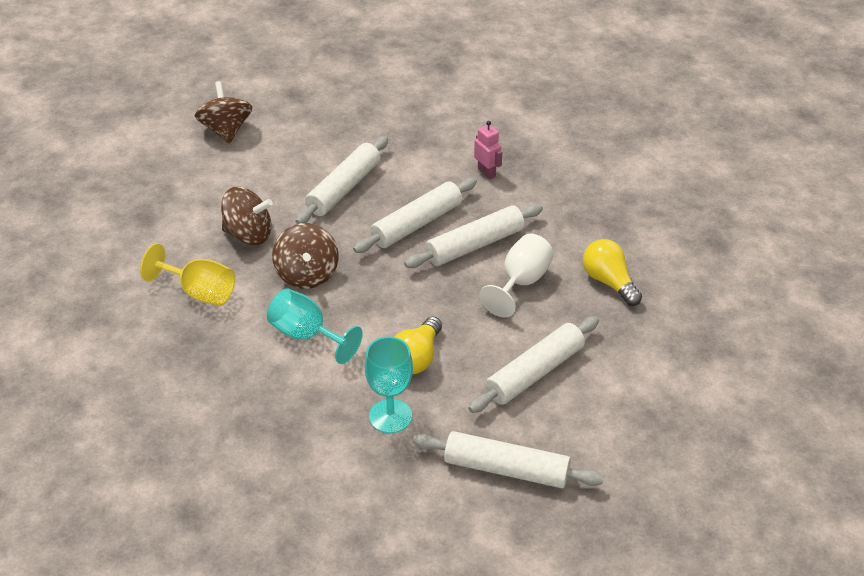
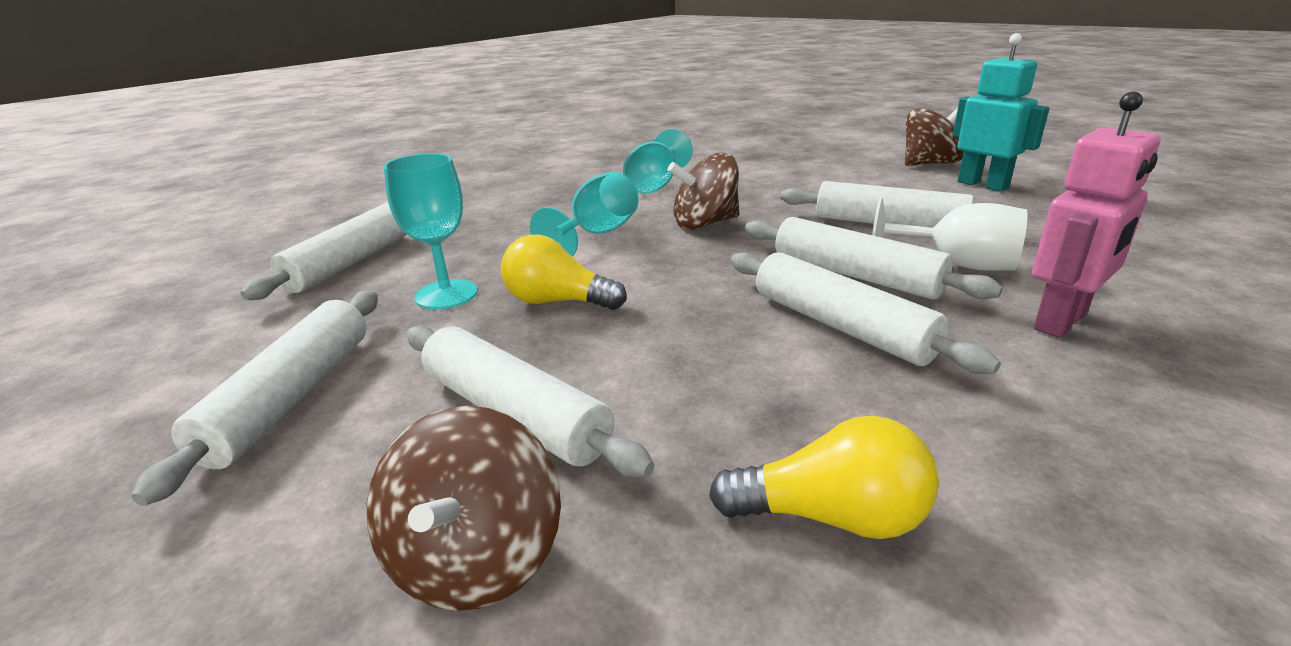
camera: 85 degrees right, 15 degrees down
yellow goblet [140,244,235,306] -> turquoise goblet [623,129,692,194]
brown spinning top [221,187,273,245] -> brown spinning top moved to [367,406,561,611]
pink robot [474,121,502,179] -> pink robot [1032,92,1160,338], size x1.70
white goblet [479,234,554,318] -> white goblet moved to [872,198,1028,271]
yellow light bulb [583,239,642,306] -> yellow light bulb turned 45 degrees clockwise [709,416,939,539]
none -> white rolling pin [241,202,407,300]
none -> turquoise robot [953,33,1050,192]

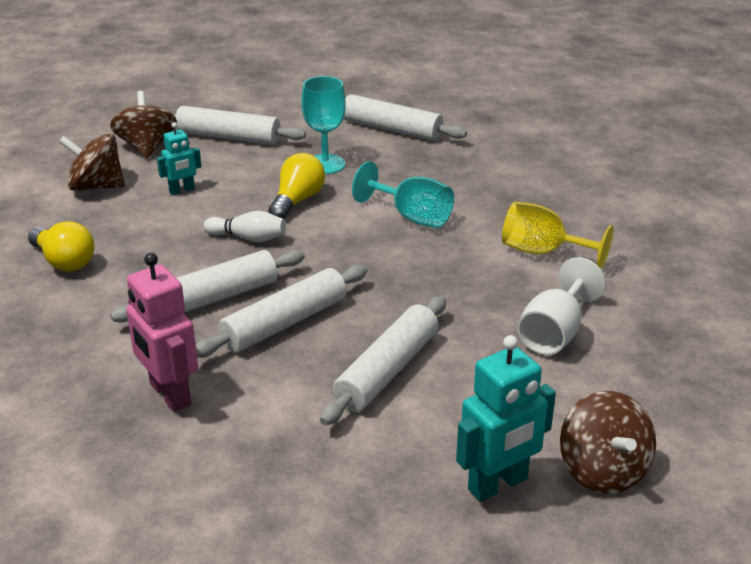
camera: 95 degrees right, 5 degrees up
white rolling pin [407,325,655,477] -> turquoise robot [157,122,202,195]
turquoise goblet [623,129,692,194] -> yellow goblet [502,202,613,270]
brown spinning top [668,153,739,230] -> brown spinning top moved to [110,91,177,158]
yellow light bulb [709,416,939,539] -> yellow light bulb turned 60 degrees counterclockwise [28,221,94,272]
white goblet [872,198,1028,271] -> white goblet moved to [517,257,606,355]
none -> white bowling pin [204,211,286,242]

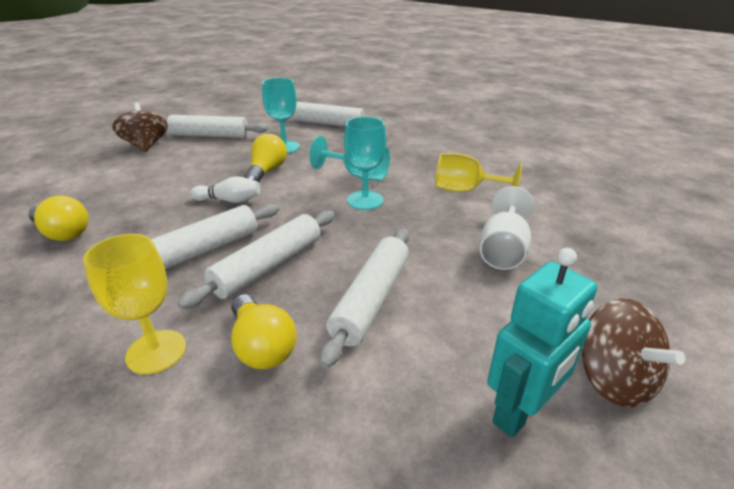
camera: 10 degrees left, 0 degrees up
brown spinning top [59,134,125,191] -> none
pink robot [126,253,198,412] -> yellow goblet [83,234,186,374]
turquoise robot [157,122,202,195] -> none
none -> yellow light bulb [231,294,297,369]
none -> turquoise goblet [344,117,386,210]

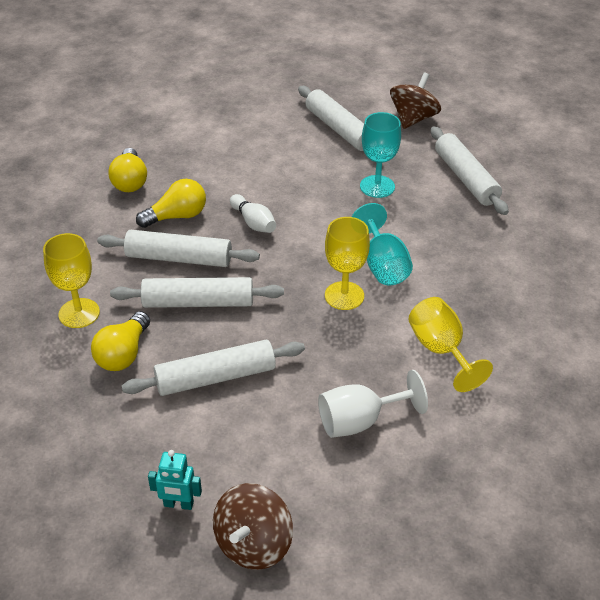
camera: 50 degrees right, 10 degrees up
brown spinning top [112,102,168,153] -> brown spinning top moved to [390,72,441,129]
yellow light bulb [244,134,287,182] -> yellow light bulb moved to [136,179,206,228]
turquoise goblet [344,117,386,210] -> yellow goblet [325,217,370,310]
turquoise robot [487,248,598,437] -> turquoise robot [148,450,202,510], size x0.59

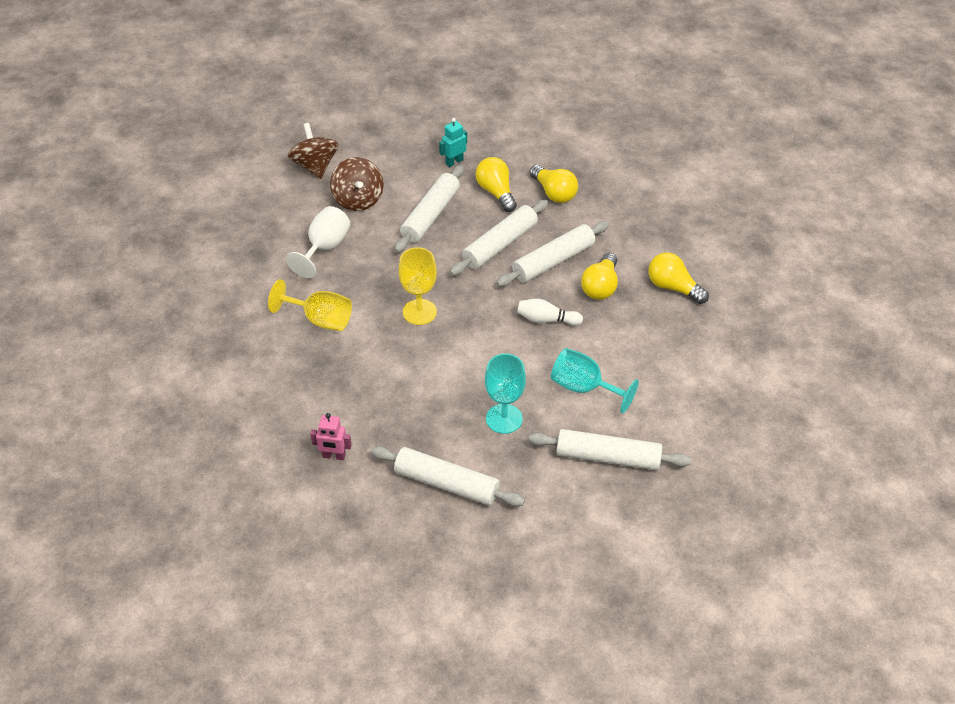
camera: 135 degrees right, 5 degrees up
yellow goblet [43,233,100,328] -> yellow light bulb [530,165,578,203]
turquoise robot [148,450,202,510] -> turquoise robot moved to [439,118,467,167]
turquoise goblet [352,203,413,285] -> turquoise goblet moved to [551,348,639,413]
brown spinning top [390,72,441,129] -> brown spinning top moved to [330,157,384,211]
none -> pink robot [310,413,352,460]

